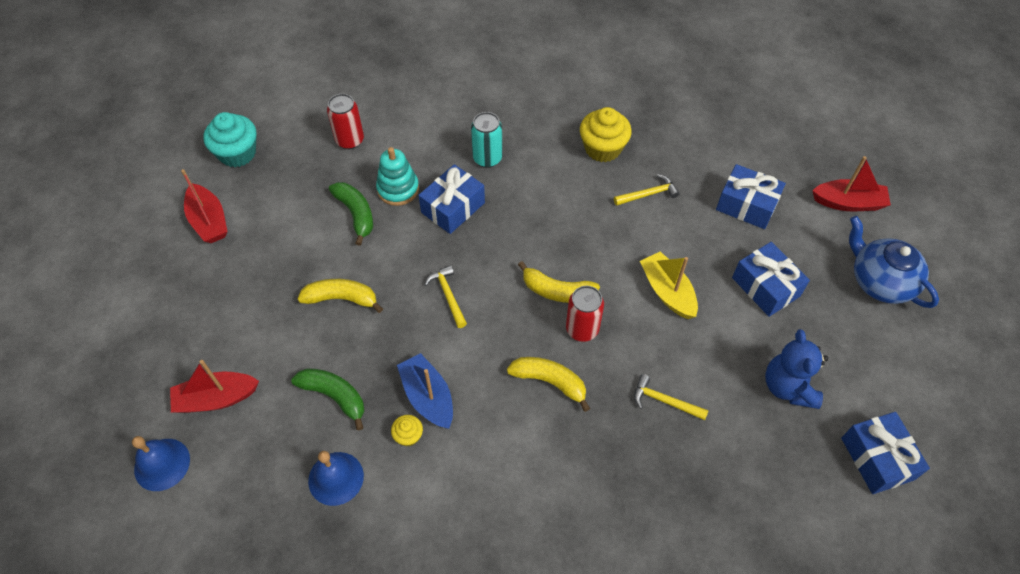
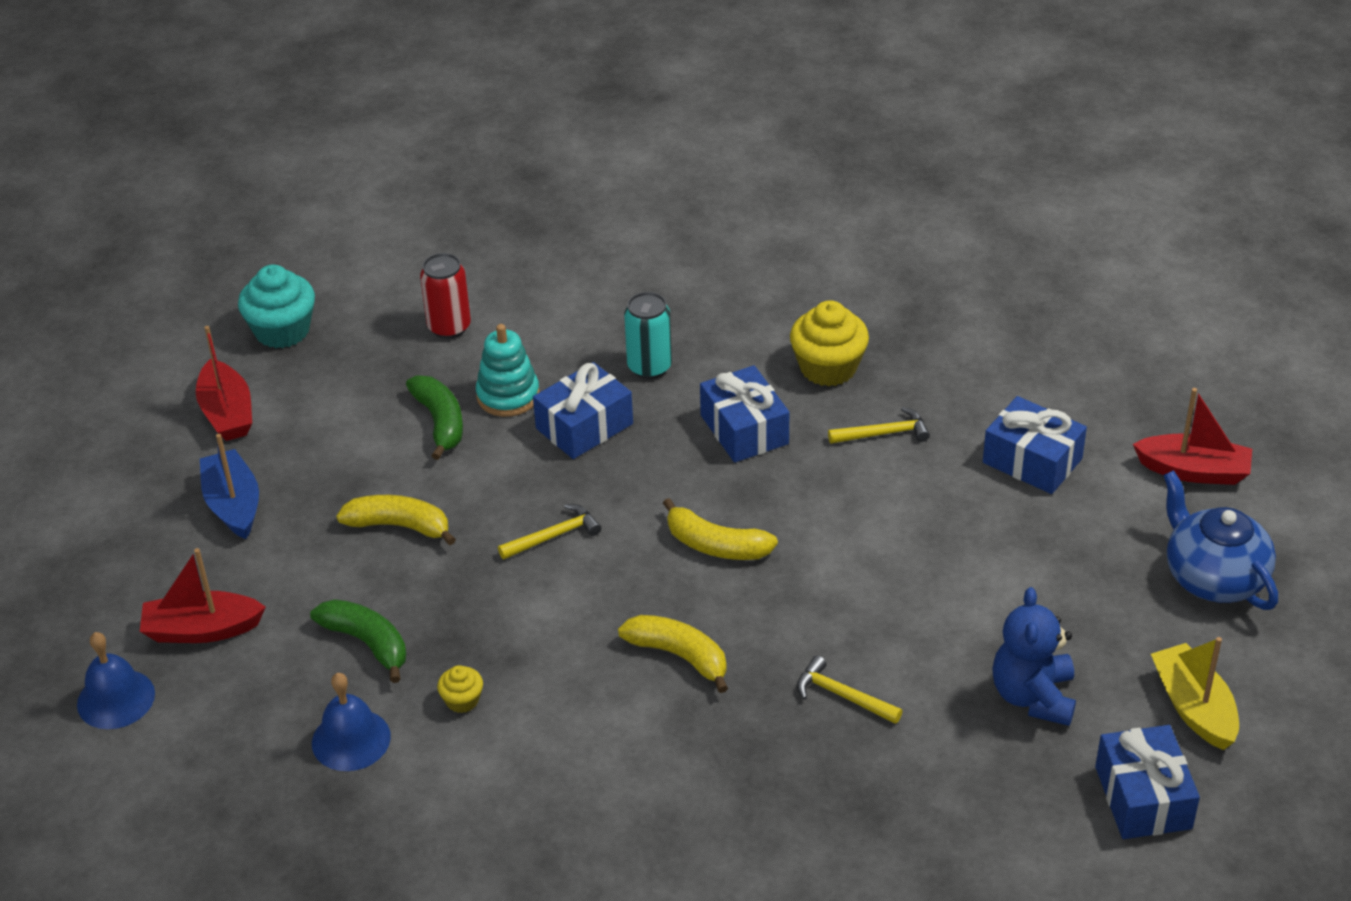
camera: 10 degrees right, 15 degrees down
blue boat [397,353,453,429] -> blue boat moved to [200,434,259,539]
yellow hammer [424,265,467,328] -> yellow hammer turned 75 degrees clockwise [498,504,601,560]
red can [566,286,604,342] -> none
yellow boat [640,251,698,319] -> yellow boat moved to [1151,637,1239,750]
blue gift [732,242,810,317] -> blue gift moved to [700,365,789,463]

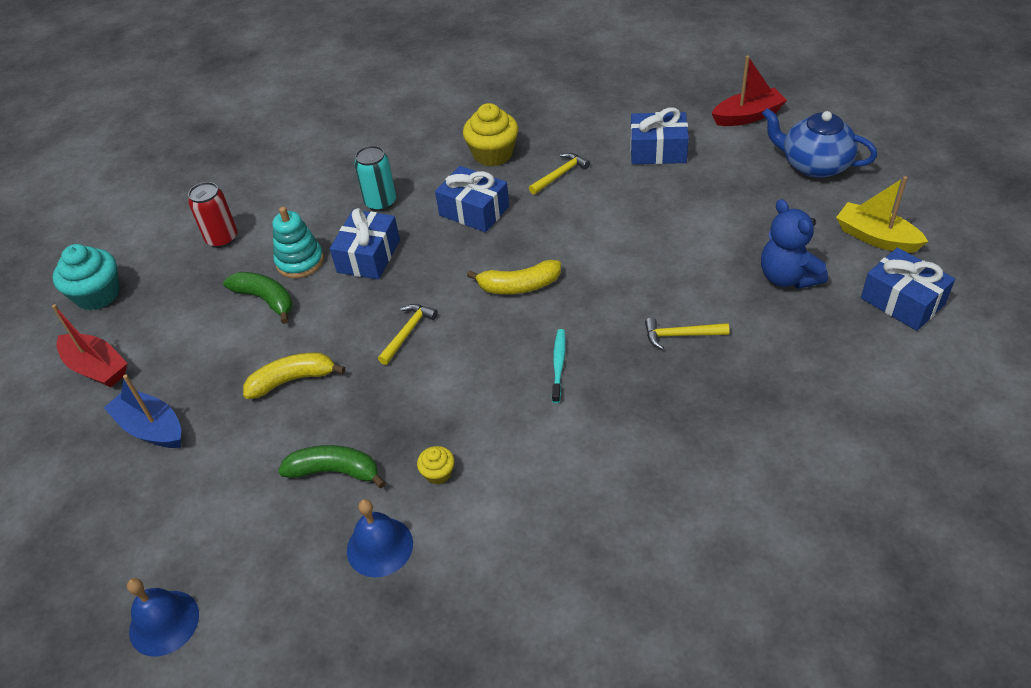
camera: 30 degrees left, 5 degrees up
red boat [140,548,266,643] -> none
yellow banana [618,615,728,693] -> turquoise toothbrush [552,329,566,403]

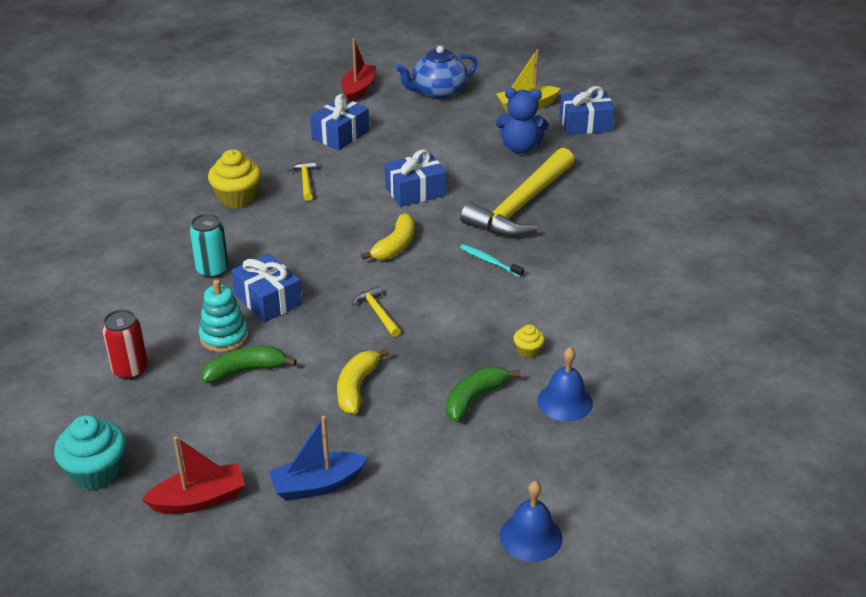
camera: 60 degrees left, 10 degrees down
blue gift [435,166,509,233] -> blue gift moved to [385,149,446,207]
yellow hammer [645,317,729,350] -> yellow hammer [460,148,575,237], size x2.42

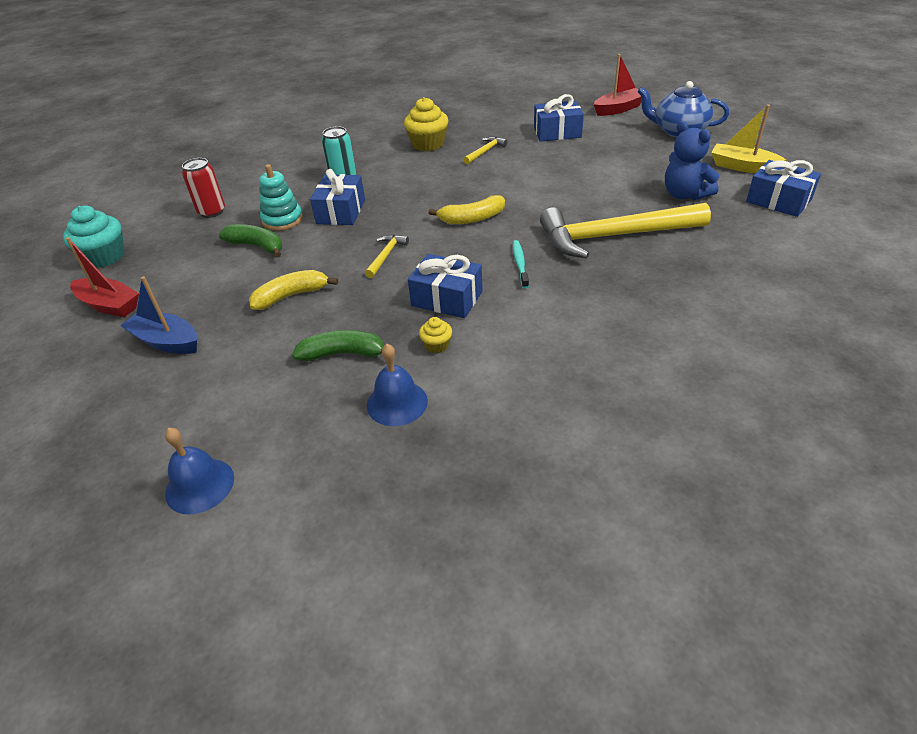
camera: 50 degrees right, 5 degrees up
blue gift [385,149,446,207] -> blue gift moved to [408,254,483,318]

